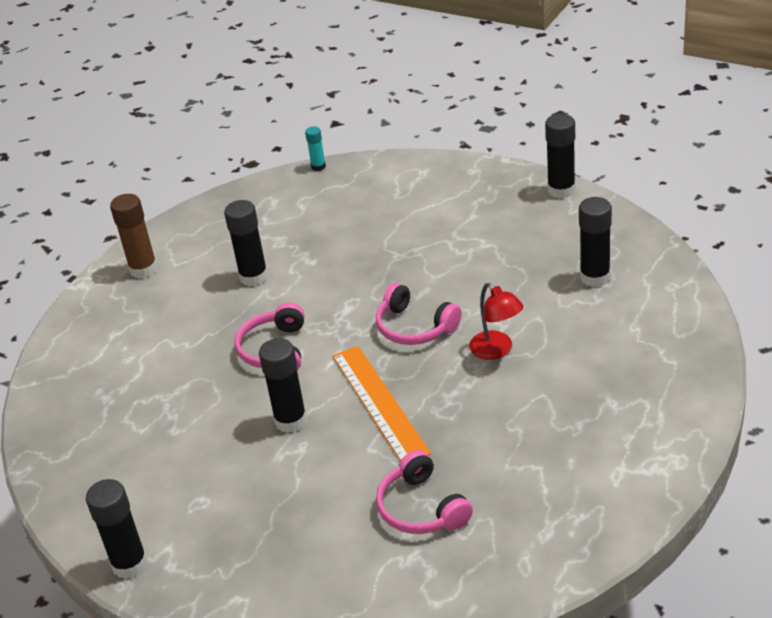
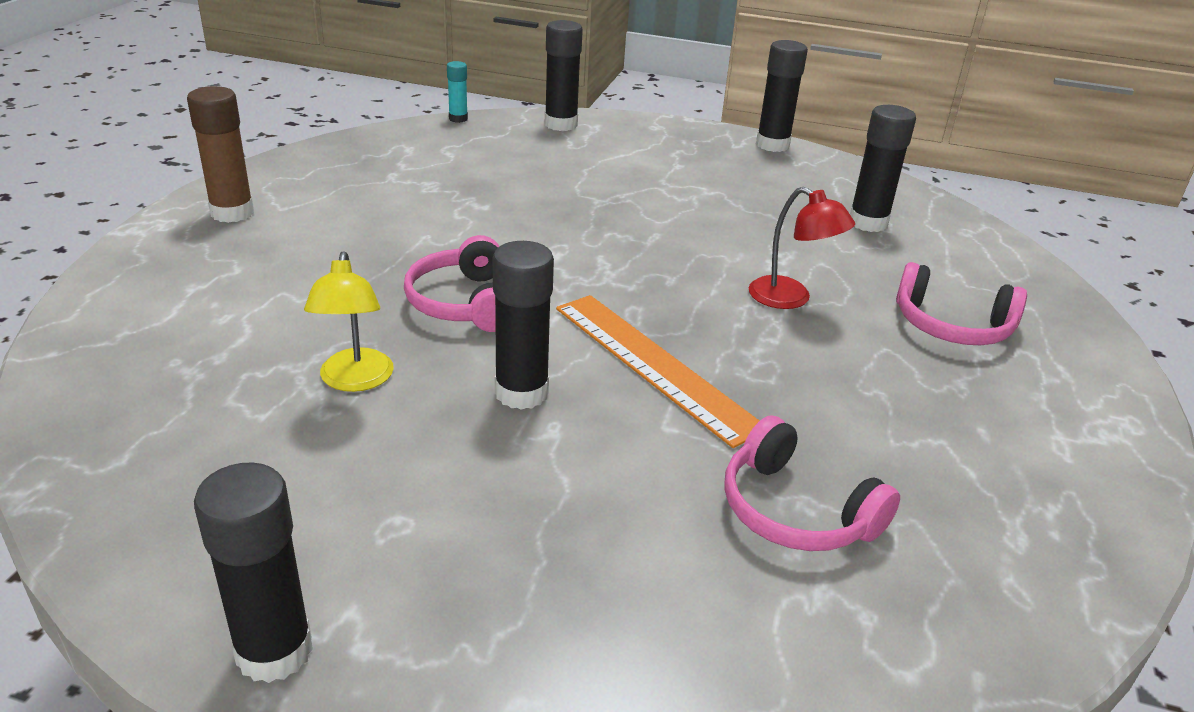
camera: 20 degrees left, 5 degrees down
black glue stick [224,200,268,286] -> black glue stick moved to [545,20,583,131]
pink headphones [376,283,461,345] -> pink headphones moved to [896,262,1027,345]
none -> yellow lamp [304,251,394,392]

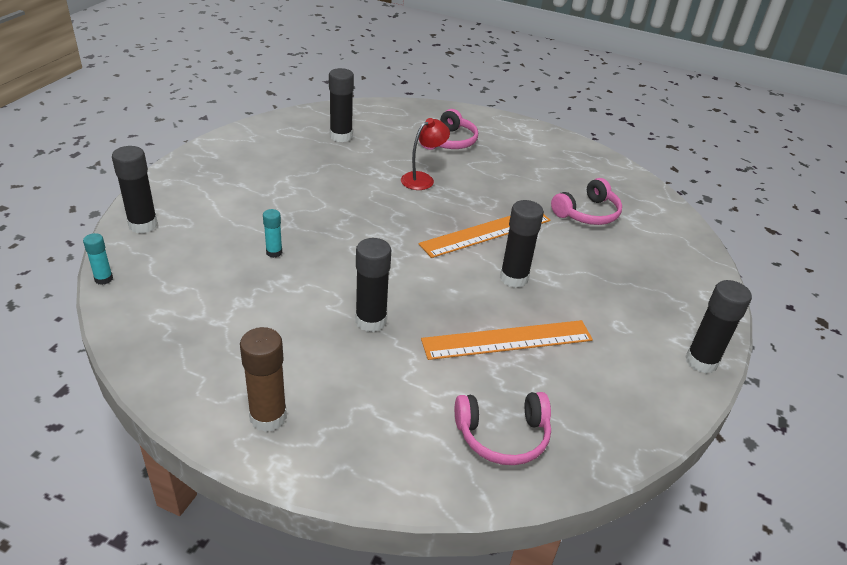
camera: 85 degrees left, 5 degrees up
yellow lamp [304,251,394,392] -> orange ruler [421,320,593,360]
pink headphones [404,235,499,332] -> pink headphones moved to [455,392,551,465]
black glue stick [756,40,808,152] -> black glue stick moved to [355,238,391,332]
none -> turquoise glue stick [263,209,282,258]

